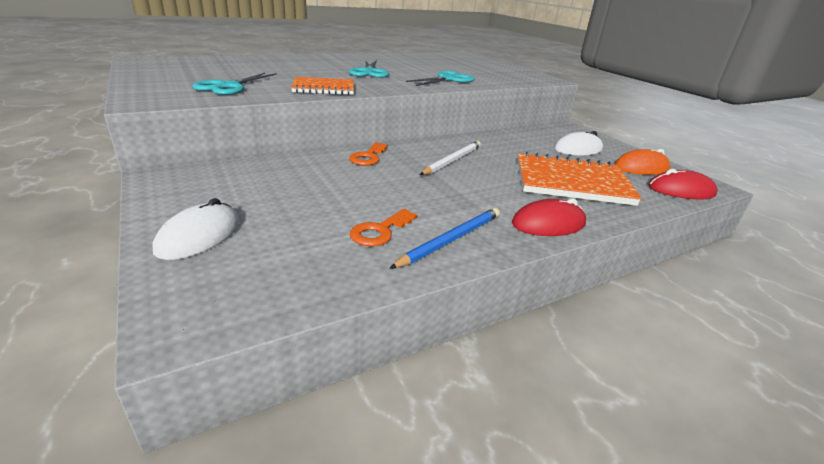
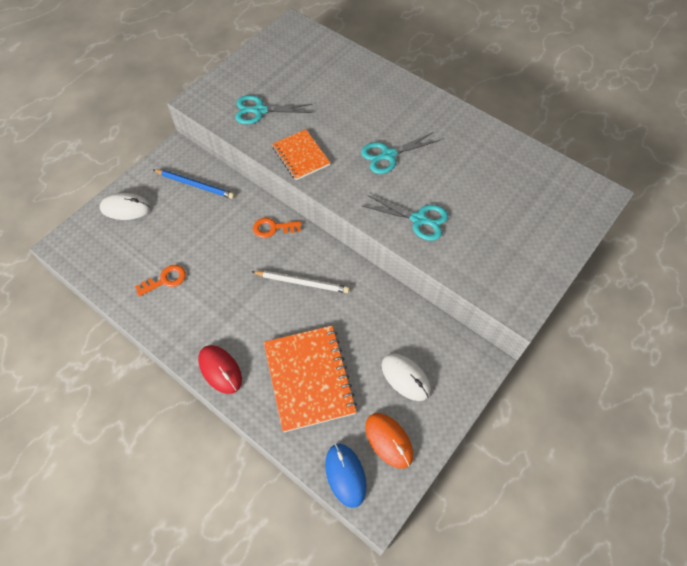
camera: 70 degrees right, 30 degrees up
orange key [350,209,417,246] -> orange key turned 135 degrees clockwise [135,265,186,297]
blue pencil [389,208,500,269] -> blue pencil moved to [154,169,235,199]
red mouse [648,169,718,199] -> blue mouse [325,443,367,508]

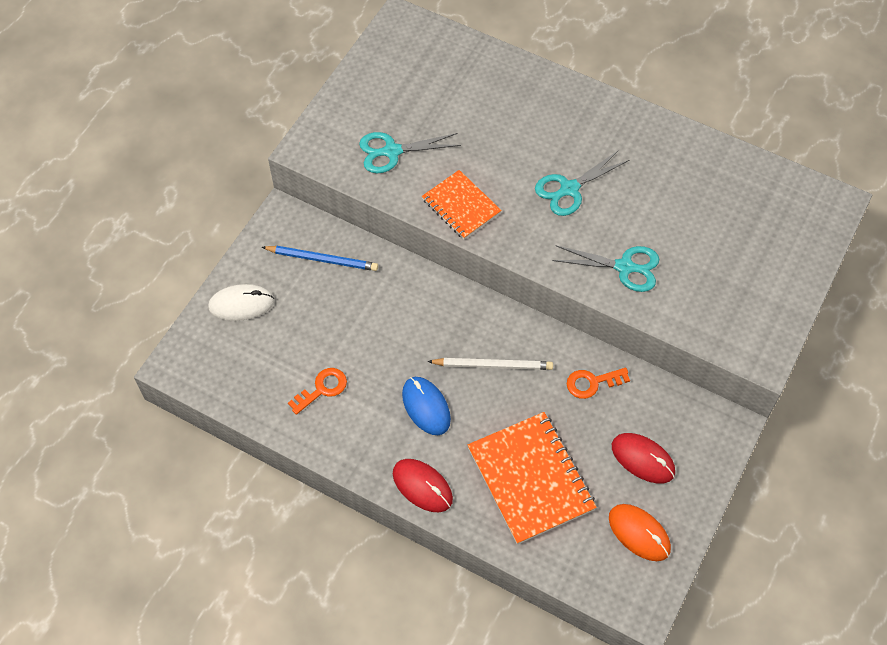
camera: 10 degrees left, 0 degrees up
orange key [253,218,301,238] -> orange key moved to [567,368,630,399]
blue mouse [325,443,367,508] -> blue mouse moved to [402,377,451,435]
white mouse [381,353,431,401] -> red mouse [612,433,675,483]

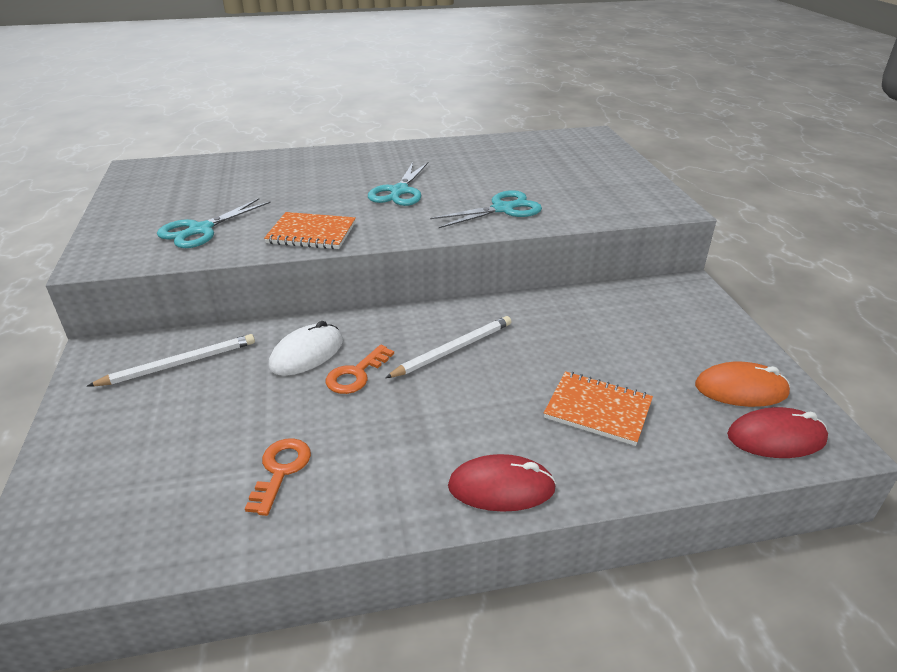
camera: 40 degrees left, 25 degrees down
white mouse [208,284,274,321] -> white mouse moved to [269,321,343,376]
blue pencil [262,246,378,271] -> white pencil [87,334,255,386]
blue mouse [402,377,451,435] -> none
orange notebook [467,412,597,545] -> orange notebook [544,371,653,446], size x0.61
orange key [567,368,630,399] -> orange key moved to [326,345,394,394]
red mouse [612,433,675,483] -> red mouse moved to [727,407,828,458]

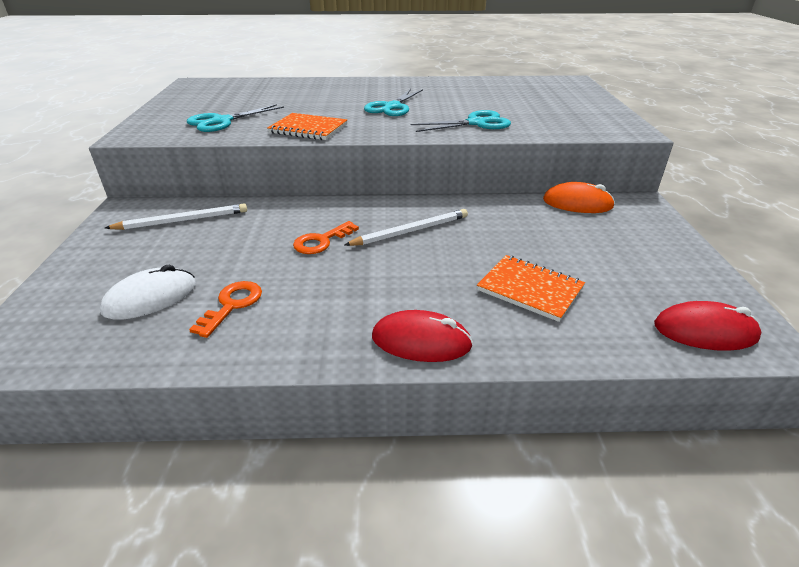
camera: 10 degrees right, 0 degrees up
white mouse [269,321,343,376] -> white mouse moved to [100,265,196,320]
orange mouse [695,362,790,407] -> orange mouse moved to [543,182,615,213]

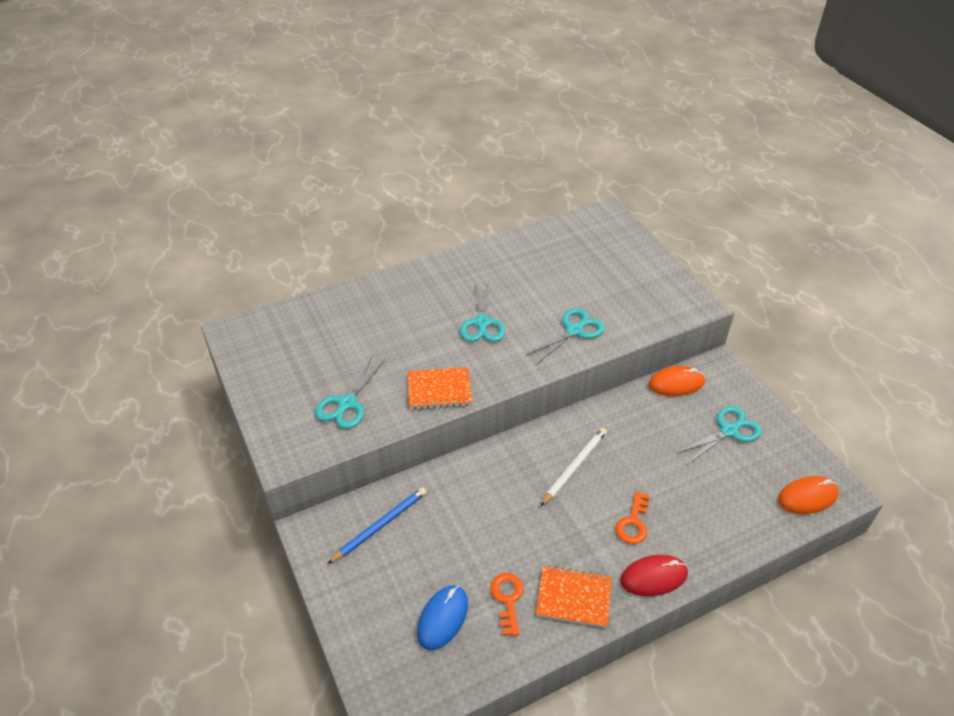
camera: 25 degrees left, 10 degrees up
white mouse [100,265,196,320] -> blue mouse [417,585,468,650]
white pencil [105,204,247,230] -> blue pencil [327,487,427,564]
orange key [293,221,359,254] -> orange key moved to [615,491,650,544]
orange notebook [477,255,585,322] -> orange notebook moved to [536,565,612,628]
red mouse [654,301,761,351] -> orange mouse [778,476,839,514]
none -> turquoise scissors [676,406,762,465]

